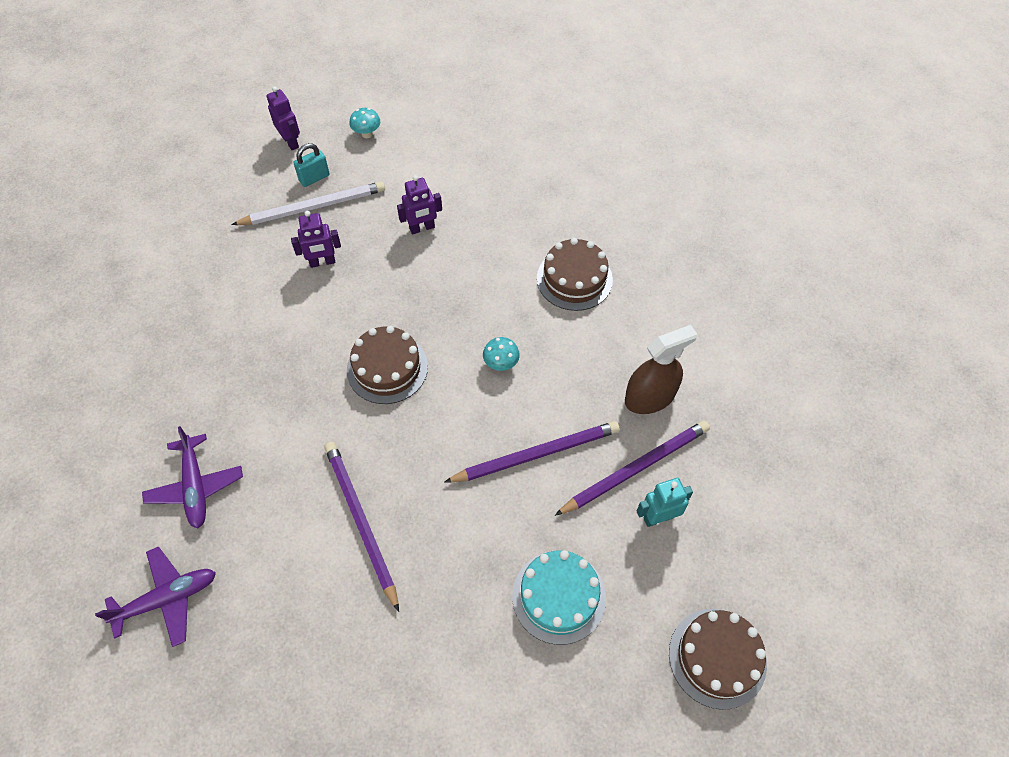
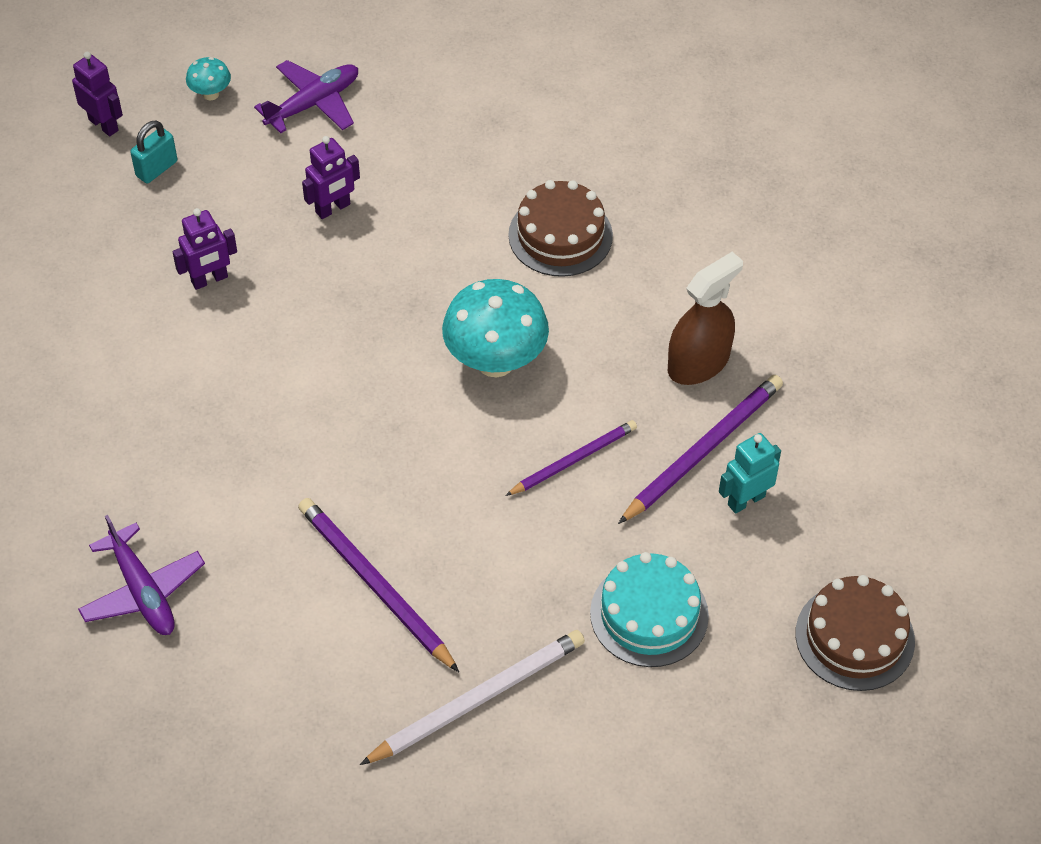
camera: 15 degrees left, 5 degrees down
purple plane [95,546,216,647] -> purple plane moved to [254,60,358,133]
white pencil [231,182,385,225] -> white pencil moved to [360,630,585,765]
brown cake [347,326,428,404] -> none
purple pencil [444,421,620,482] -> purple pencil [505,420,637,496], size x0.65
turquoise mushroom [483,337,520,371] -> turquoise mushroom [442,279,549,377], size x2.14

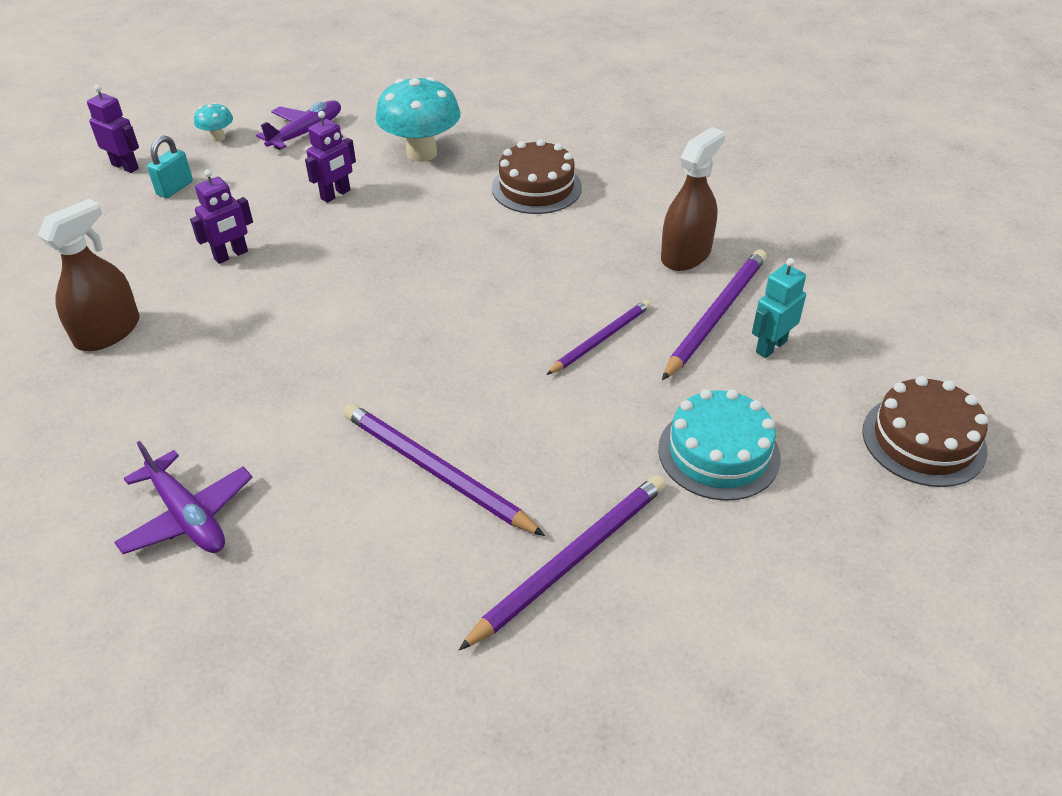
camera: 10 degrees left, 10 degrees down
white pencil [360,630,585,765] -> purple pencil [459,475,666,650]
turquoise mushroom [442,279,549,377] -> turquoise mushroom moved to [375,77,460,162]
none -> brown spray bottle [38,199,140,351]

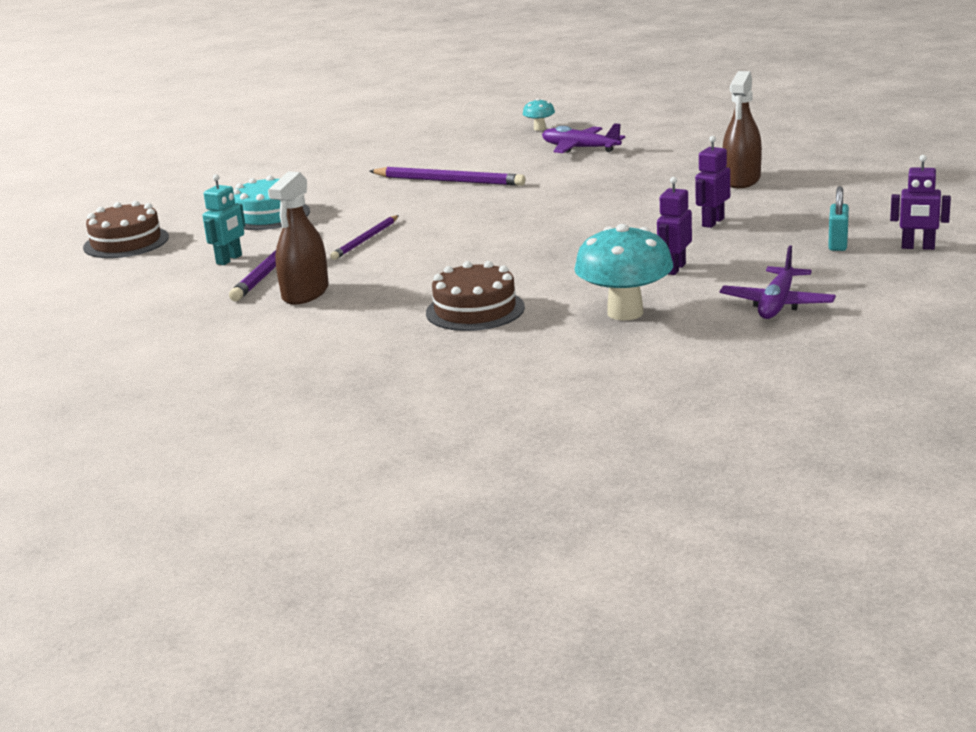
camera: 165 degrees right, 20 degrees down
turquoise mushroom [194,103,233,142] -> turquoise mushroom moved to [523,98,555,131]
purple pencil [459,475,666,650] -> none

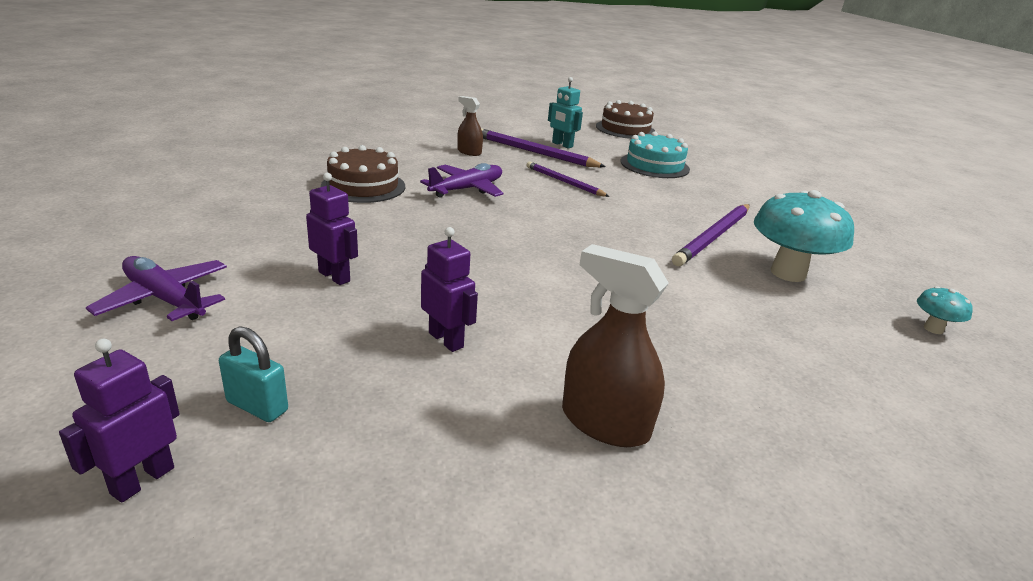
camera: 100 degrees right, 5 degrees up
brown spray bottle [268,171,329,305] -> brown spray bottle [457,96,483,156], size x0.59
purple plane [542,123,625,153] -> purple plane moved to [420,163,504,198]
turquoise mushroom [574,224,673,321] -> turquoise mushroom moved to [754,190,854,282]

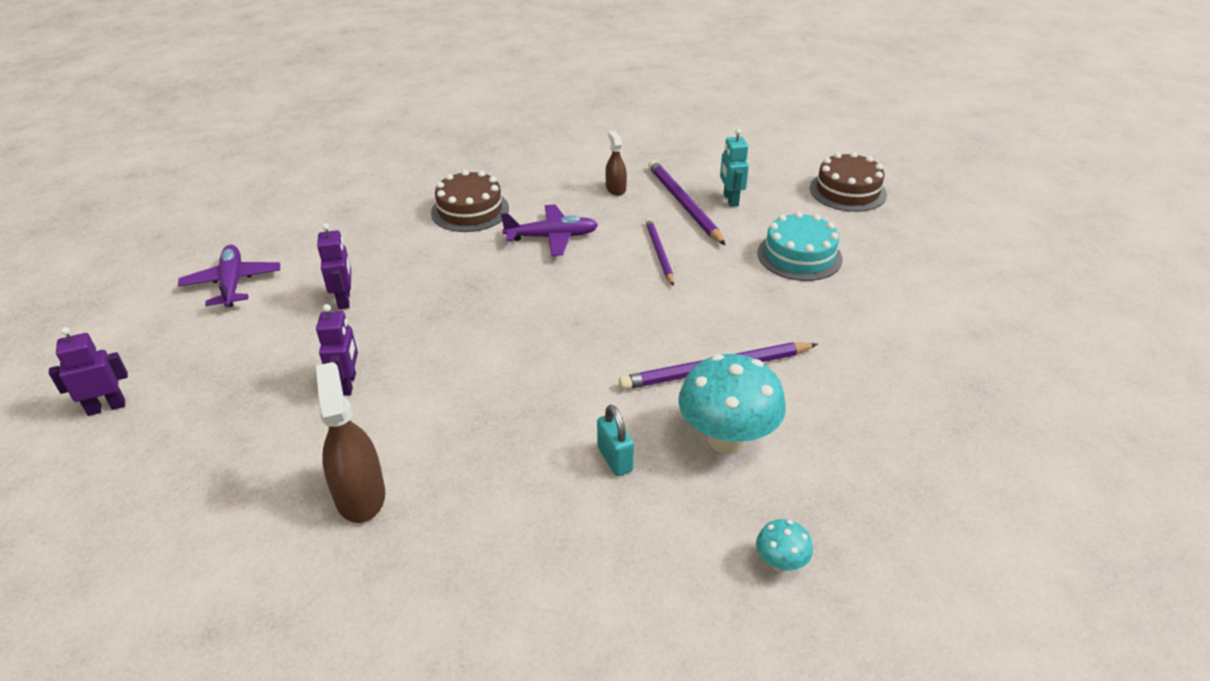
camera: 40 degrees right, 10 degrees up
turquoise padlock [219,326,288,422] -> turquoise padlock moved to [597,405,634,476]

